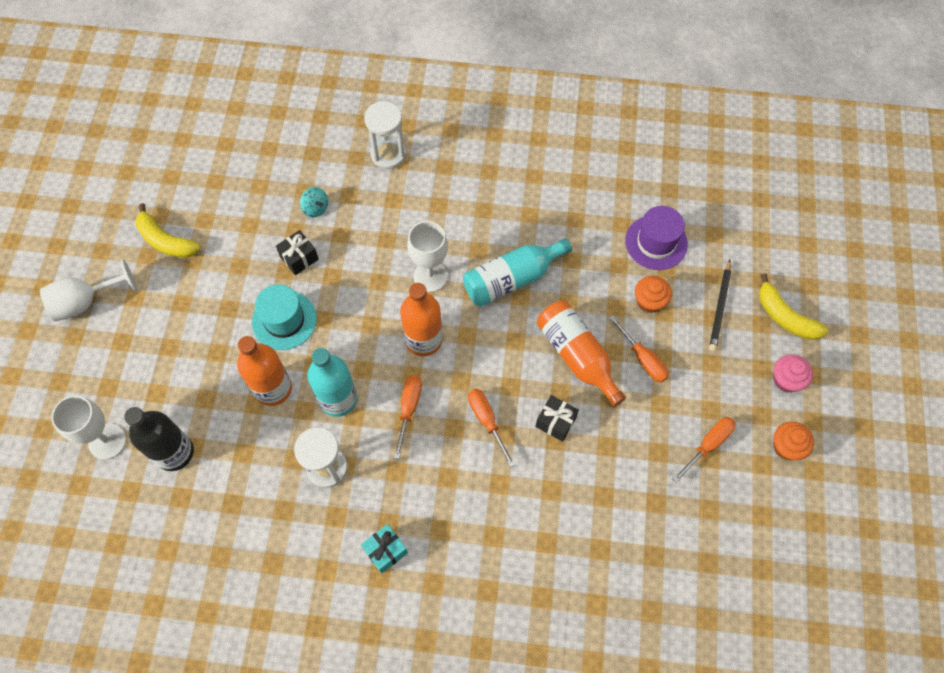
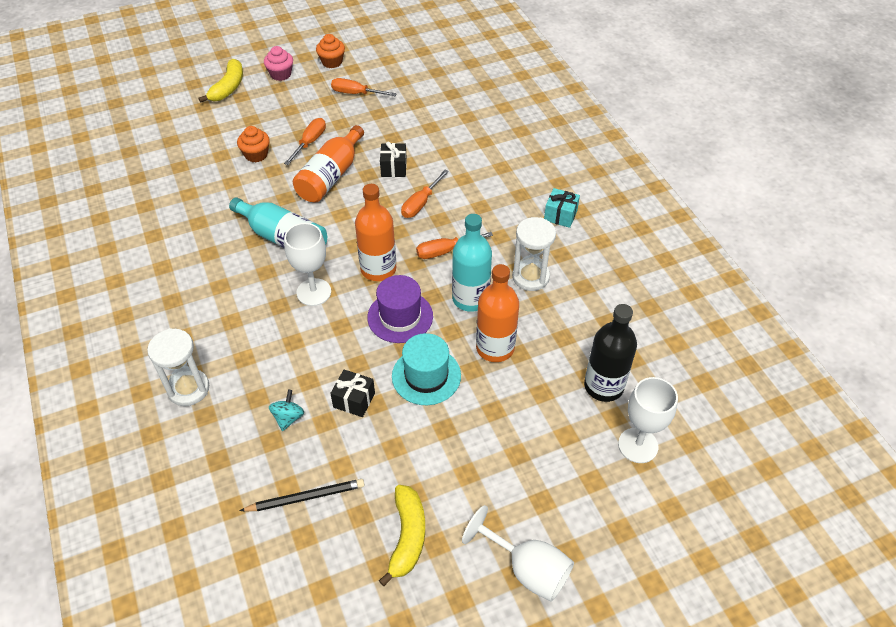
camera: 120 degrees left, 15 degrees down
purple hat [625,206,688,270] -> purple hat moved to [367,275,433,343]
black pencil [709,260,731,352] -> black pencil moved to [240,479,364,511]

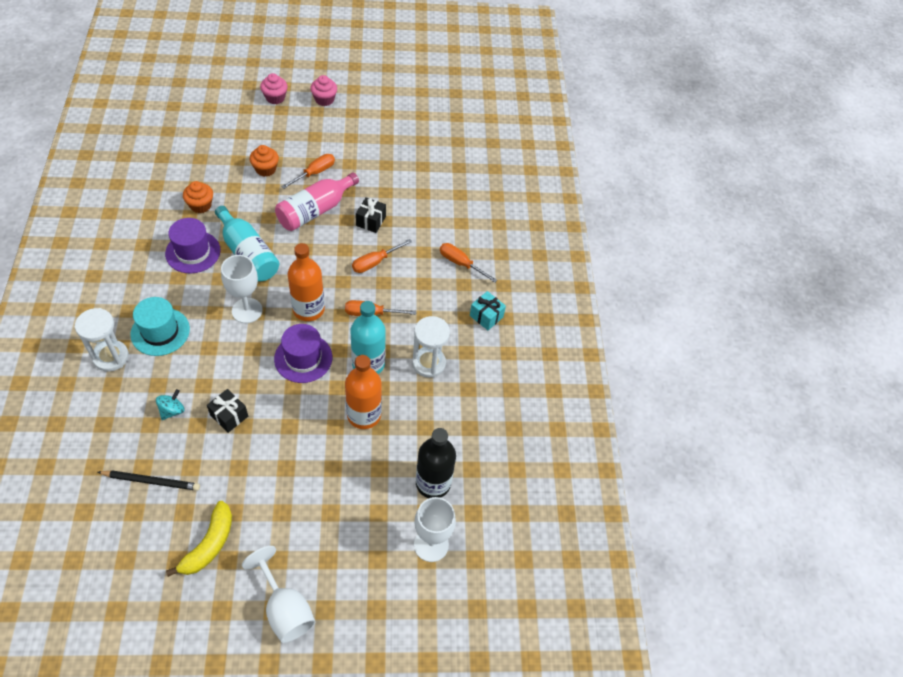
camera: 15 degrees right, 5 degrees up
yellow banana [198,58,243,103] -> pink cupcake [260,73,288,104]
orange bottle [293,125,364,203] -> pink bottle [275,172,359,231]
orange cupcake [316,34,345,68] -> orange cupcake moved to [183,181,213,213]
orange screwdriver [331,78,397,96] -> orange screwdriver moved to [440,243,497,283]
turquoise hat [392,333,461,405] -> turquoise hat moved to [130,297,190,356]
none -> purple hat [165,218,221,273]

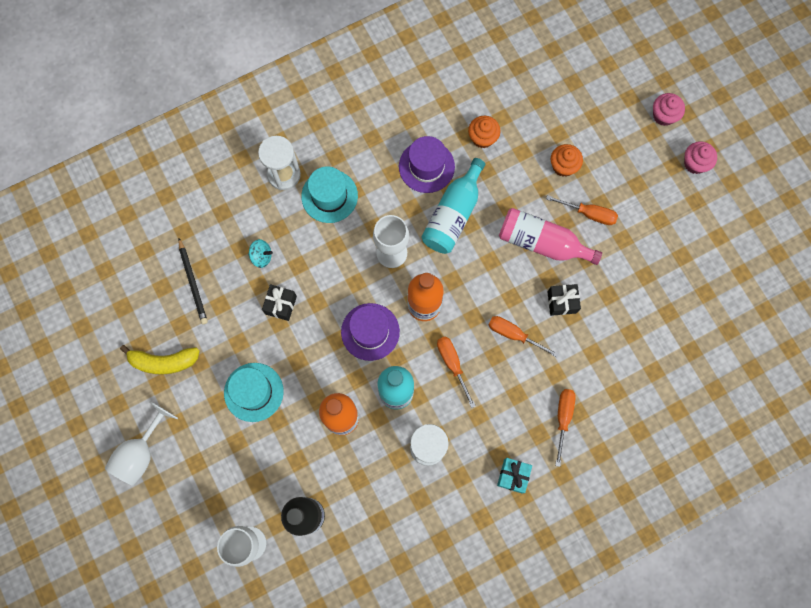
camera: 70 degrees right, 20 degrees up
none -> turquoise hat [224,363,284,422]

